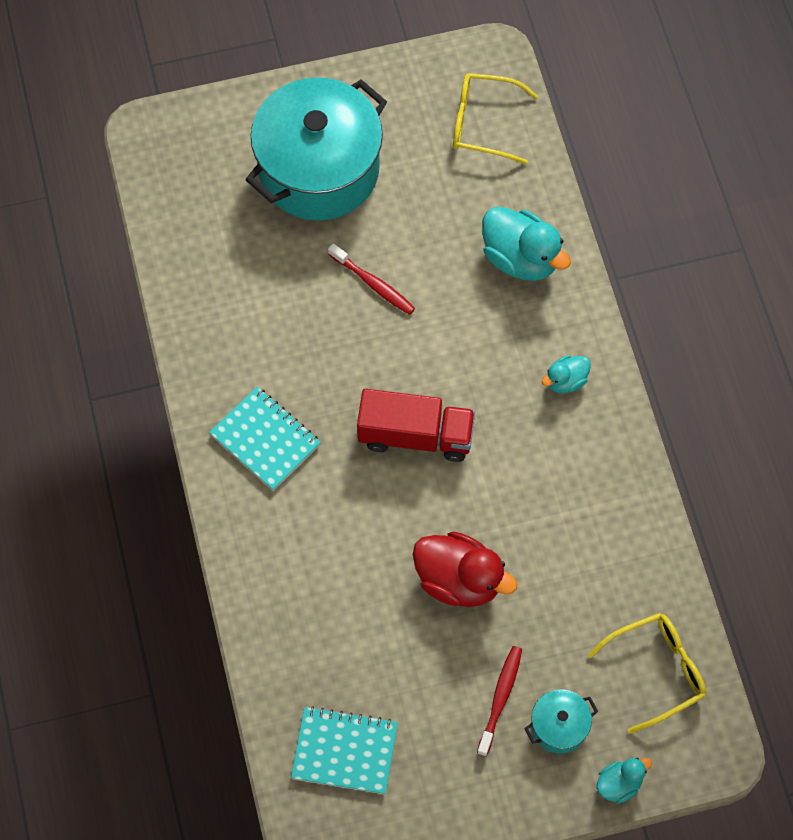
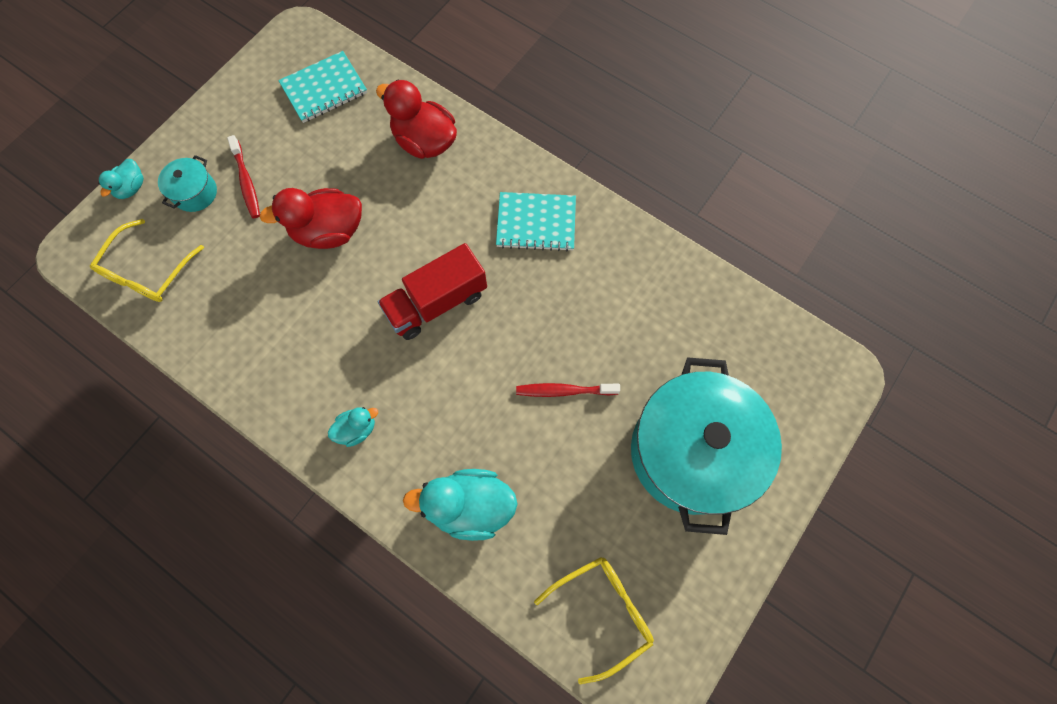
camera: 140 degrees right, 5 degrees up
turquoise duck [542,355,591,393] -> turquoise duck turned 45 degrees clockwise [328,407,378,447]
none -> red duck [376,79,457,159]

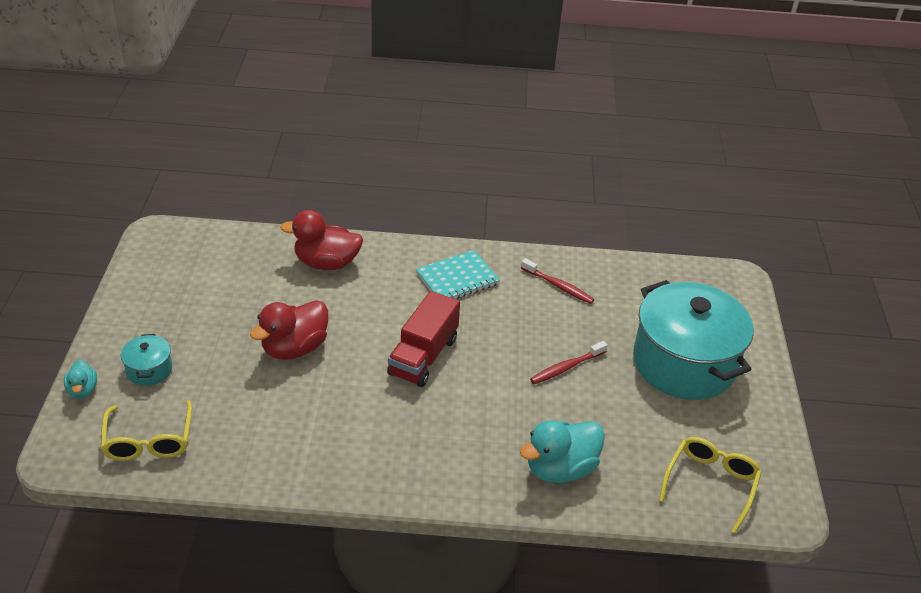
camera: 35 degrees left, 30 degrees down
red toothbrush [227,135,260,218] -> red toothbrush moved to [521,258,594,304]
turquoise notebook [278,51,367,123] -> none
turquoise duck [328,407,378,447] -> none

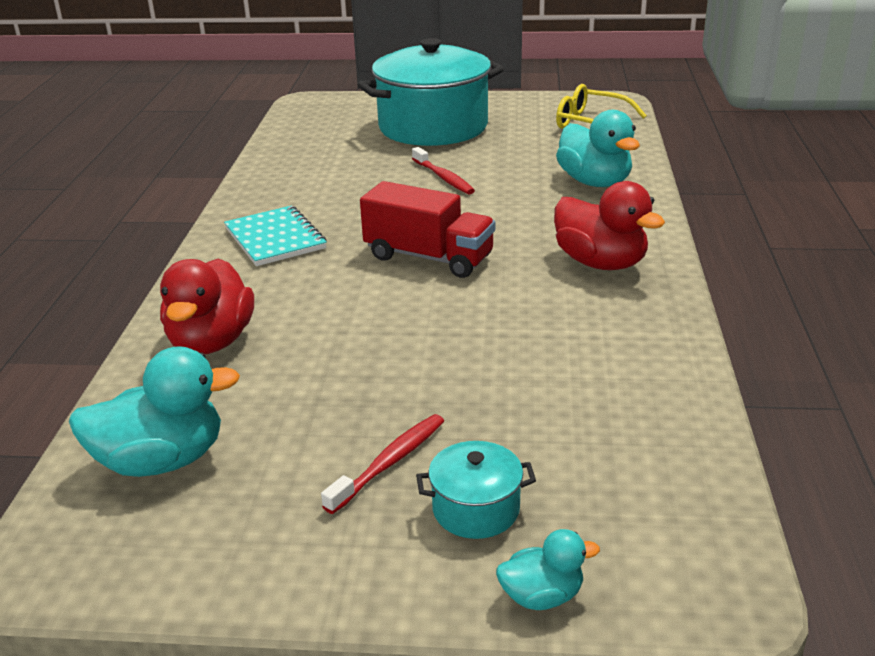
camera: 85 degrees left, 10 degrees down
yellow glasses [101,400,192,461] -> none
red duck [250,300,328,360] -> red duck moved to [554,181,665,270]
red toothbrush [521,258,594,304] -> red toothbrush moved to [321,414,444,514]
none -> turquoise duck [69,346,240,477]

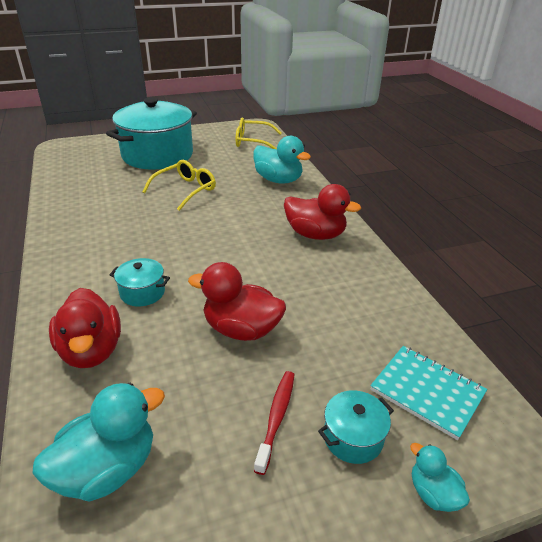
camera: 25 degrees left, 5 degrees up
turquoise notebook [224,206,327,266] -> turquoise notebook moved to [370,346,487,440]
red truck [360,181,495,278] -> none
red toothbrush [412,147,475,195] -> yellow glasses [142,160,216,211]
turquoise duck [496,529,600,610] -> turquoise duck turned 90 degrees counterclockwise [410,443,470,512]
none -> turquoise pot [110,258,170,306]
none -> red duck [188,262,286,341]

